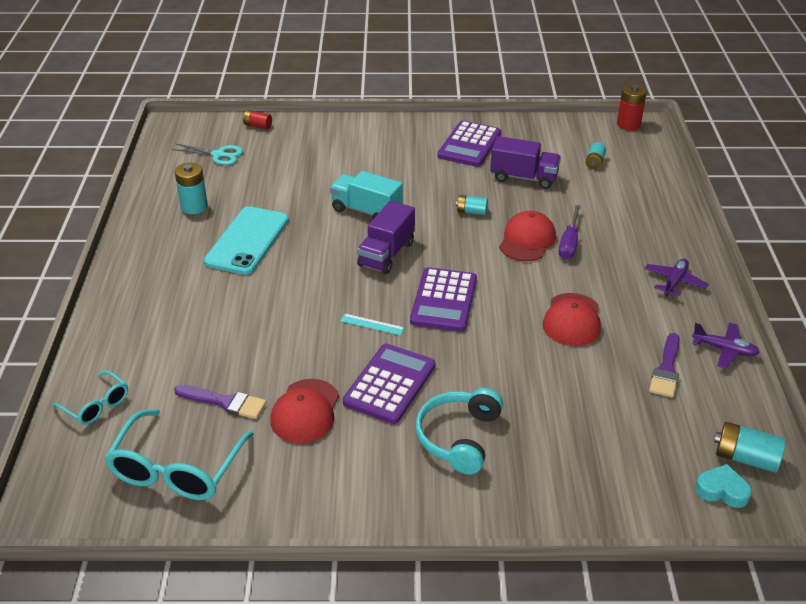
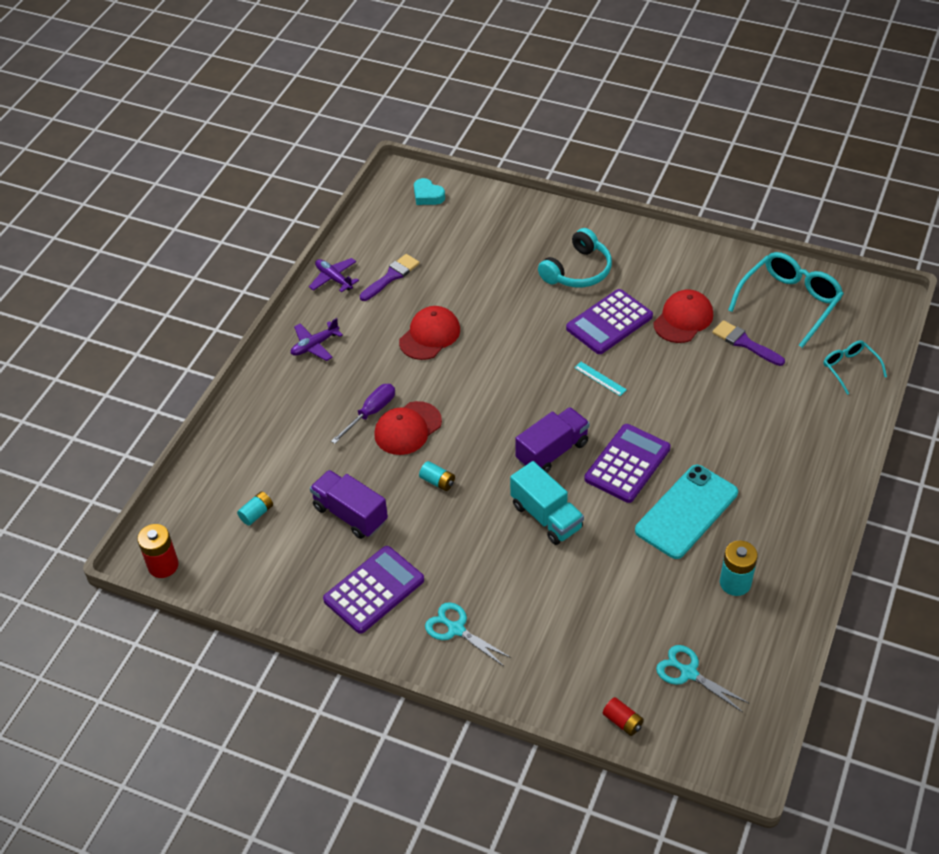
camera: 155 degrees left, 10 degrees up
purple calculator [410,267,477,332] -> purple calculator moved to [584,424,671,503]
turquoise battery [714,422,786,473] -> none
none -> turquoise scissors [425,602,511,666]

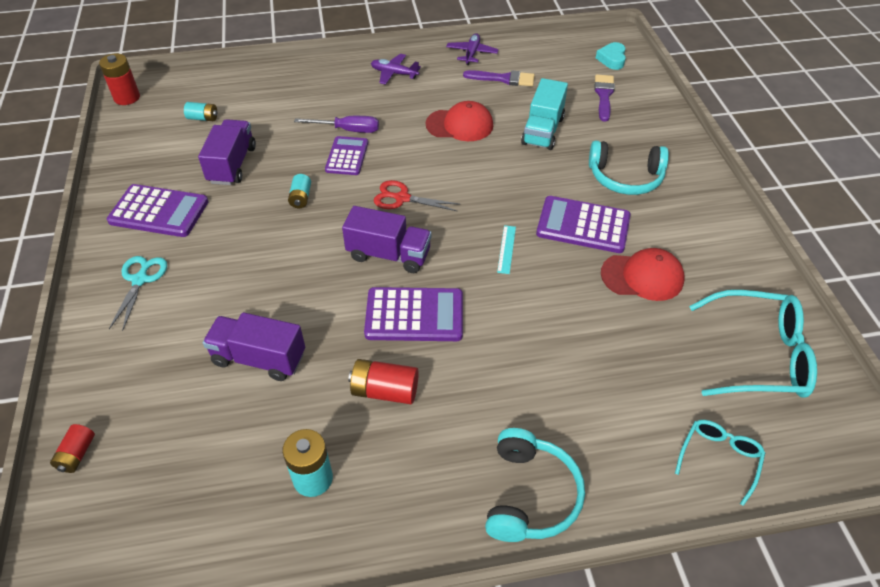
camera: 55 degrees right, 0 degrees up
red cap [374,401,442,455] -> purple calculator [325,136,368,175]
turquoise truck [510,461,584,545] -> turquoise truck moved to [521,78,568,150]
turquoise phone [635,465,738,559] -> red battery [348,359,419,404]
turquoise scissors [656,645,750,712] -> none
purple brush [712,320,785,366] -> purple brush moved to [594,74,615,122]
none -> purple truck [203,312,305,381]
none -> red scissors [374,180,460,211]
none -> turquoise headphones [485,428,585,542]

